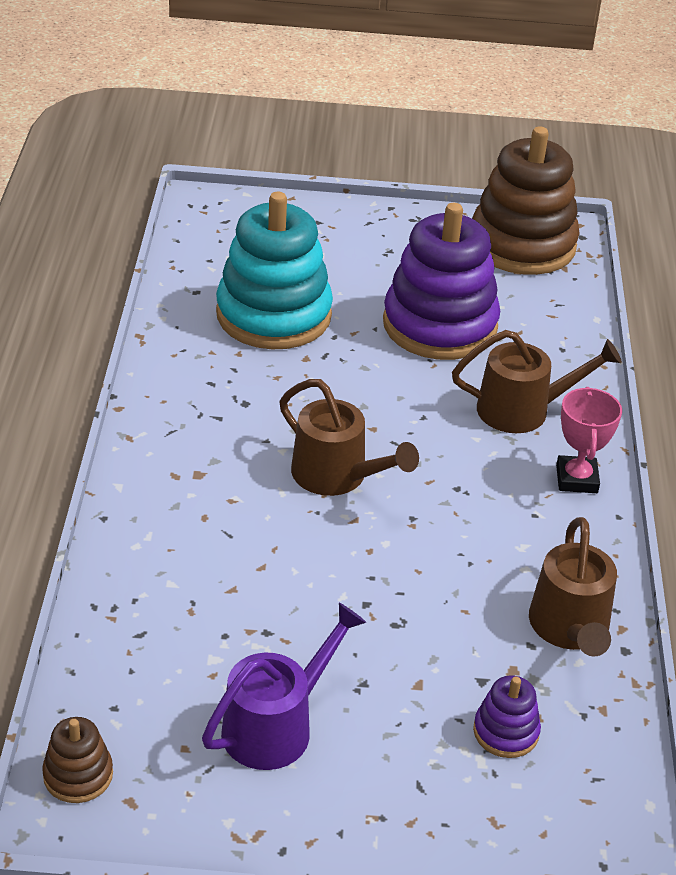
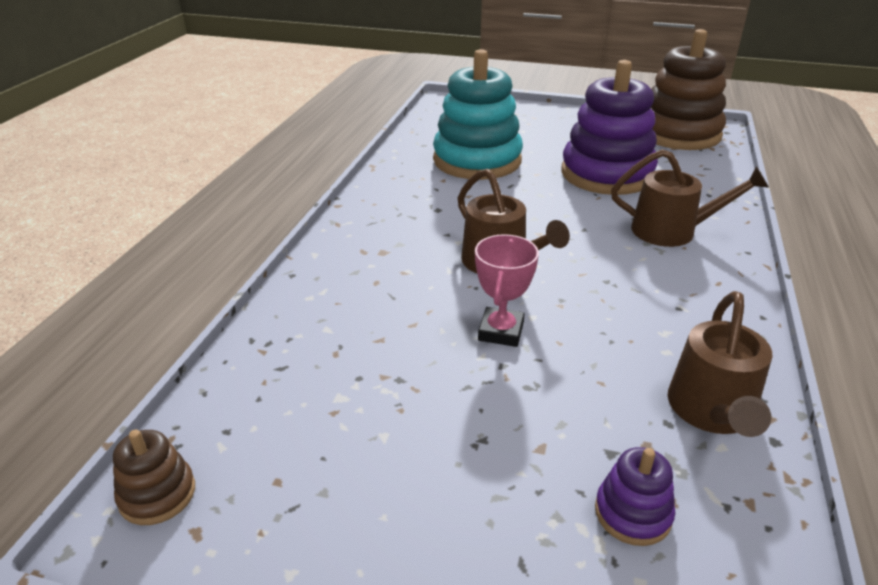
camera: 15 degrees right, 5 degrees down
purple watering can [202,603,367,770] -> none
pink trophy [556,387,622,493] -> pink trophy moved to [475,234,539,347]

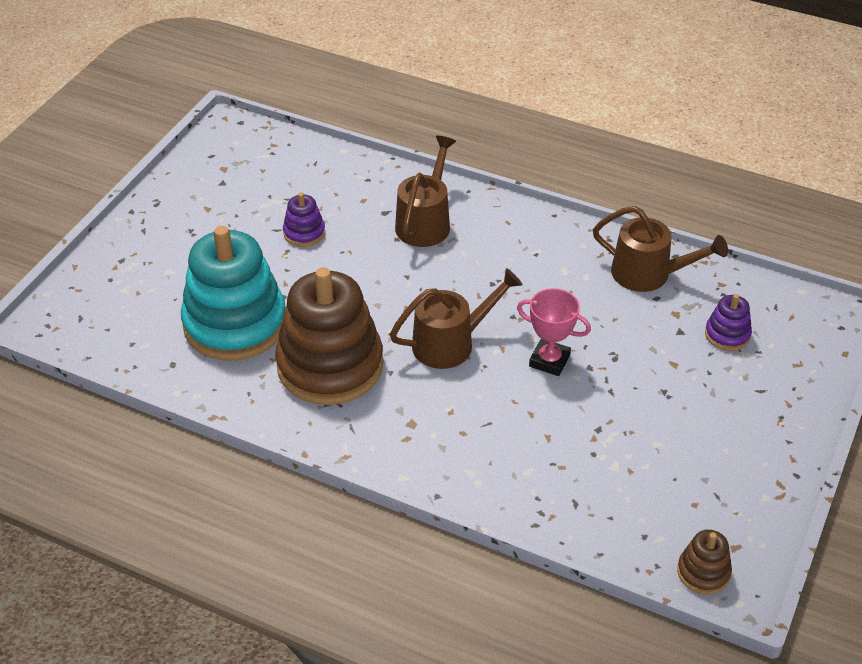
camera: 80 degrees left, 10 degrees up
purple stacking toy [561,60,658,195] -> purple stacking toy [283,192,325,247], size x0.43
brown stacking toy [651,29,726,150] -> brown stacking toy moved to [275,267,383,405]

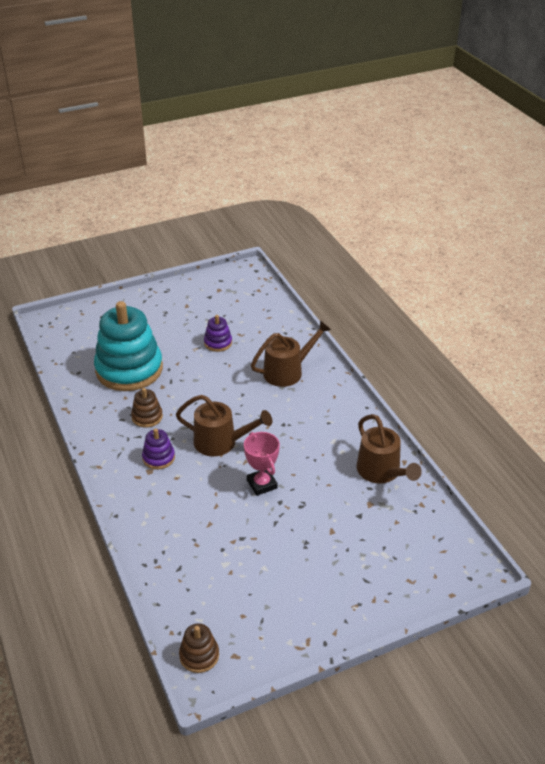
camera: 40 degrees right, 5 degrees down
brown stacking toy [275,267,383,405] -> brown stacking toy [131,388,163,428], size x0.43
purple stacking toy [705,294,752,351] -> purple stacking toy moved to [142,428,175,470]

